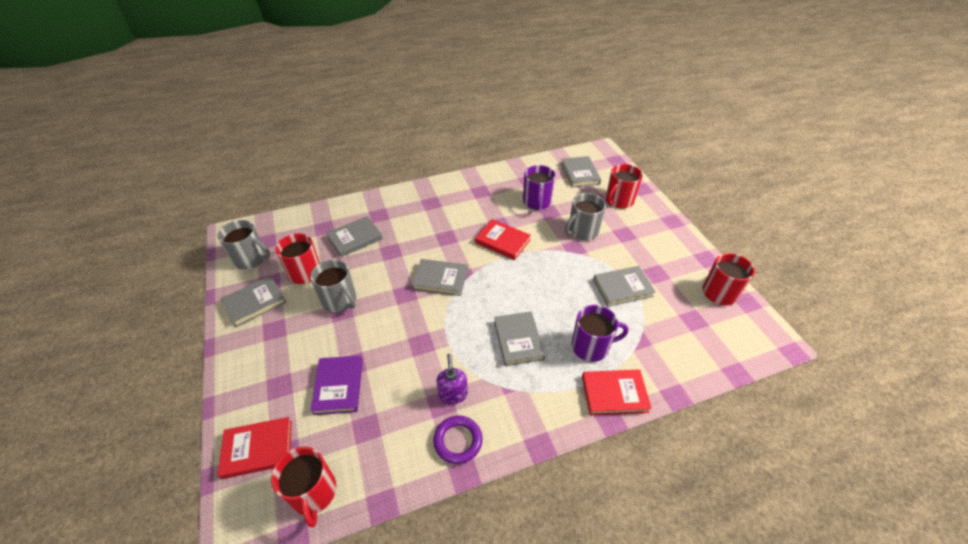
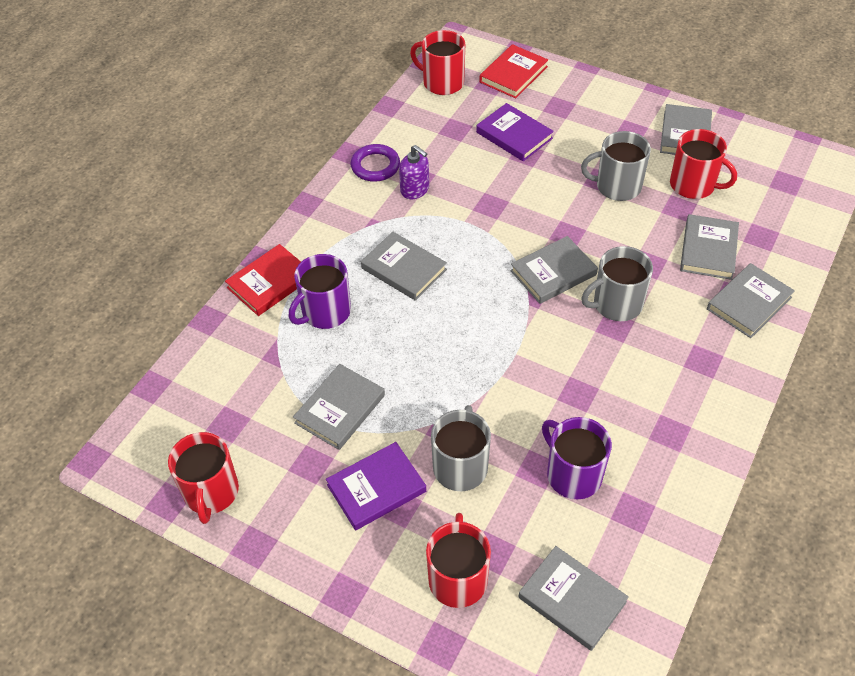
camera: 140 degrees right, 5 degrees up
grey mug [217,220,270,270] -> grey mug moved to [581,246,653,321]
red book [475,219,531,260] -> none
none -> purple book [326,442,426,531]
none -> grey book [707,263,795,338]

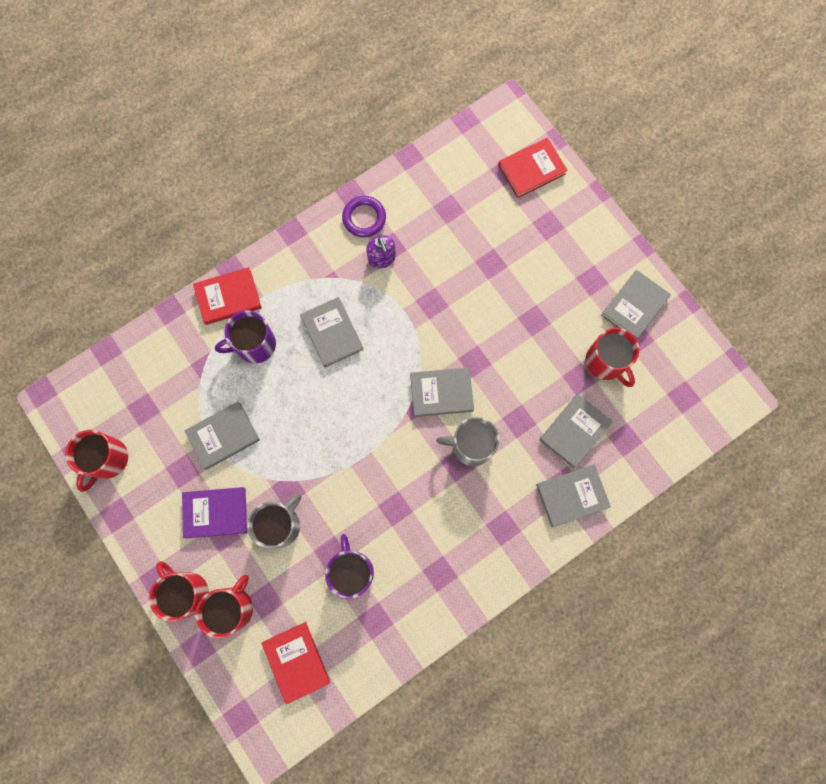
camera: 25 degrees right, 25 degrees up
red mug [410,30,465,95] -> red mug moved to [149,561,209,622]
purple book [476,103,554,161] -> none
grey book [518,546,629,651] -> red book [262,622,330,705]
grey mug [581,131,651,201] -> none

